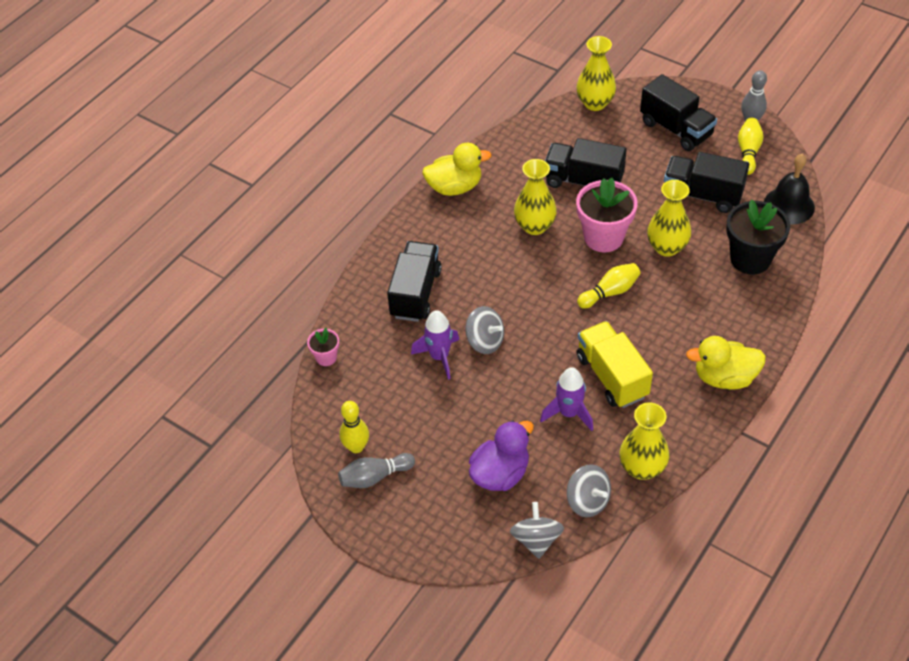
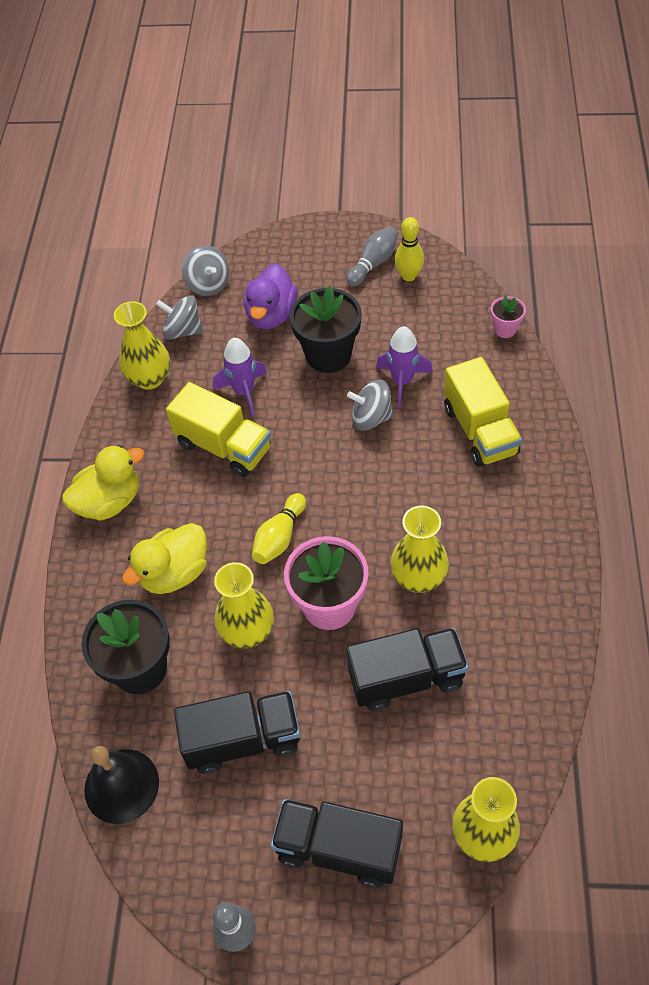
camera: 150 degrees right, 5 degrees up
black truck [387,241,442,322] -> yellow truck [444,357,522,467]
yellow duck [422,143,492,196] -> yellow duck moved to [122,523,207,594]
yellow bowling pin [738,118,764,175] -> none
none -> black flower pot [290,286,362,373]

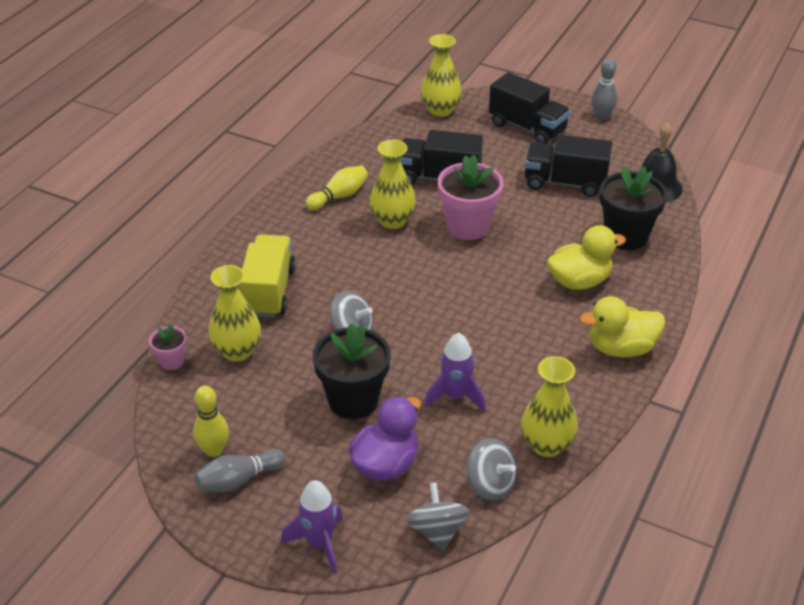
camera: 160 degrees left, 15 degrees down
yellow truck [166,382,271,477] -> none
yellow vase [214,562,274,648] -> yellow vase moved to [208,265,261,362]
yellow bowling pin [252,493,306,564] -> yellow bowling pin moved to [305,166,368,210]
purple rocket [376,326,433,408] -> purple rocket moved to [281,480,343,574]

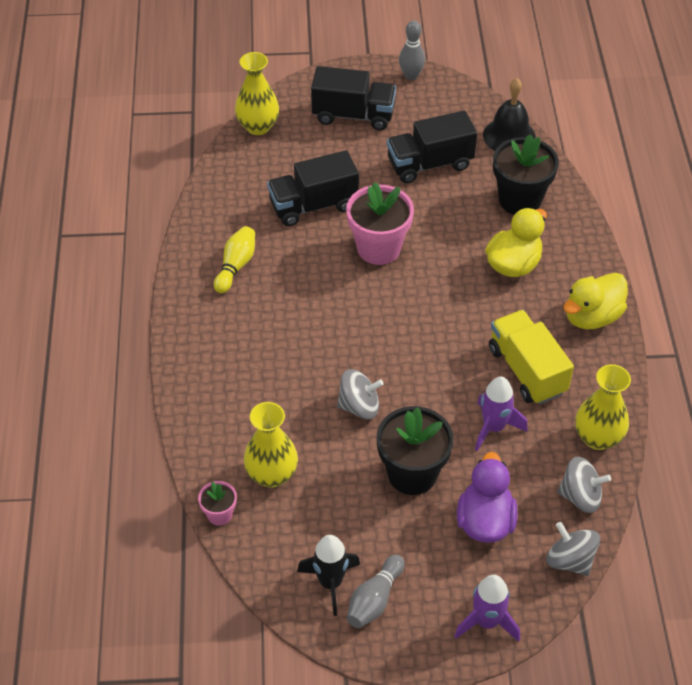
camera: 30 degrees left, 10 degrees up
yellow bowling pin [193,386,229,457] -> black rocket [297,535,360,616]
yellow truck [239,235,296,317] -> yellow truck moved to [489,310,574,404]
yellow vase [370,140,416,229] -> none

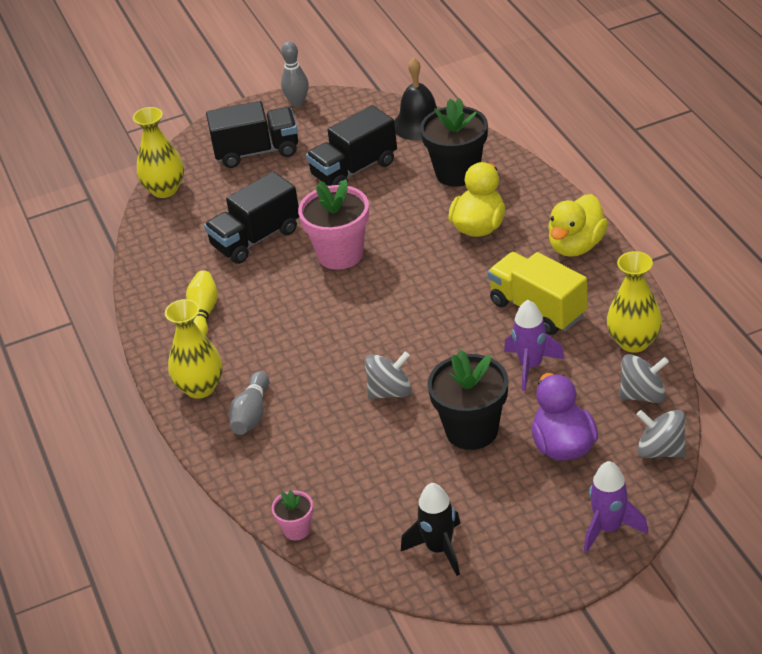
camera: 15 degrees left, 10 degrees down
yellow vase [244,402,298,488] -> yellow vase moved to [165,299,223,398]
grey bowling pin [347,555,405,628] -> grey bowling pin moved to [229,371,269,435]

